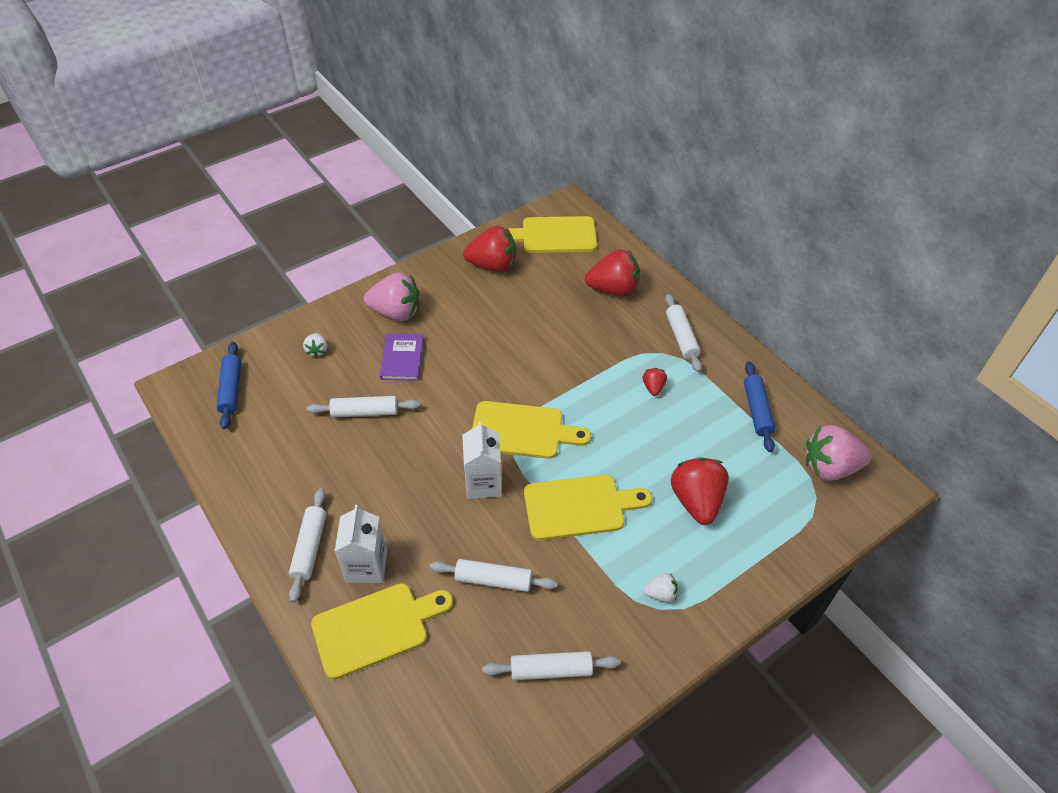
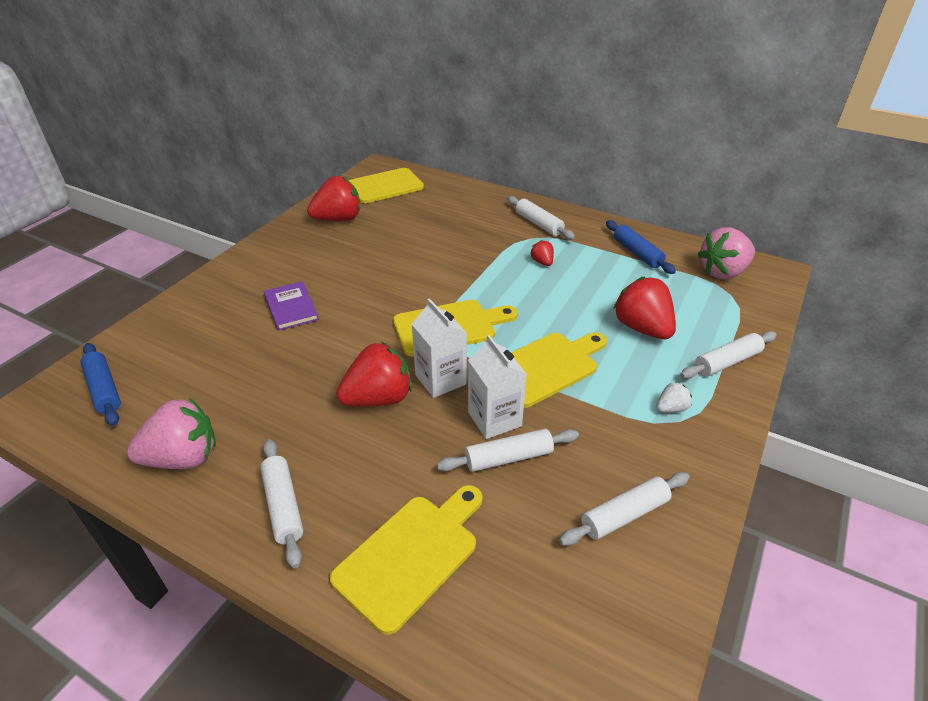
camera: 25 degrees left, 10 degrees down
white strawberry [303,333,327,357] -> none
white rolling pin [307,396,420,418] -> white rolling pin moved to [680,331,777,379]
white carton [335,505,387,583] -> white carton moved to [468,335,527,439]
pink strawberry [364,272,419,321] -> pink strawberry moved to [127,398,216,469]
red strawberry [585,249,640,296] -> red strawberry moved to [336,342,412,407]

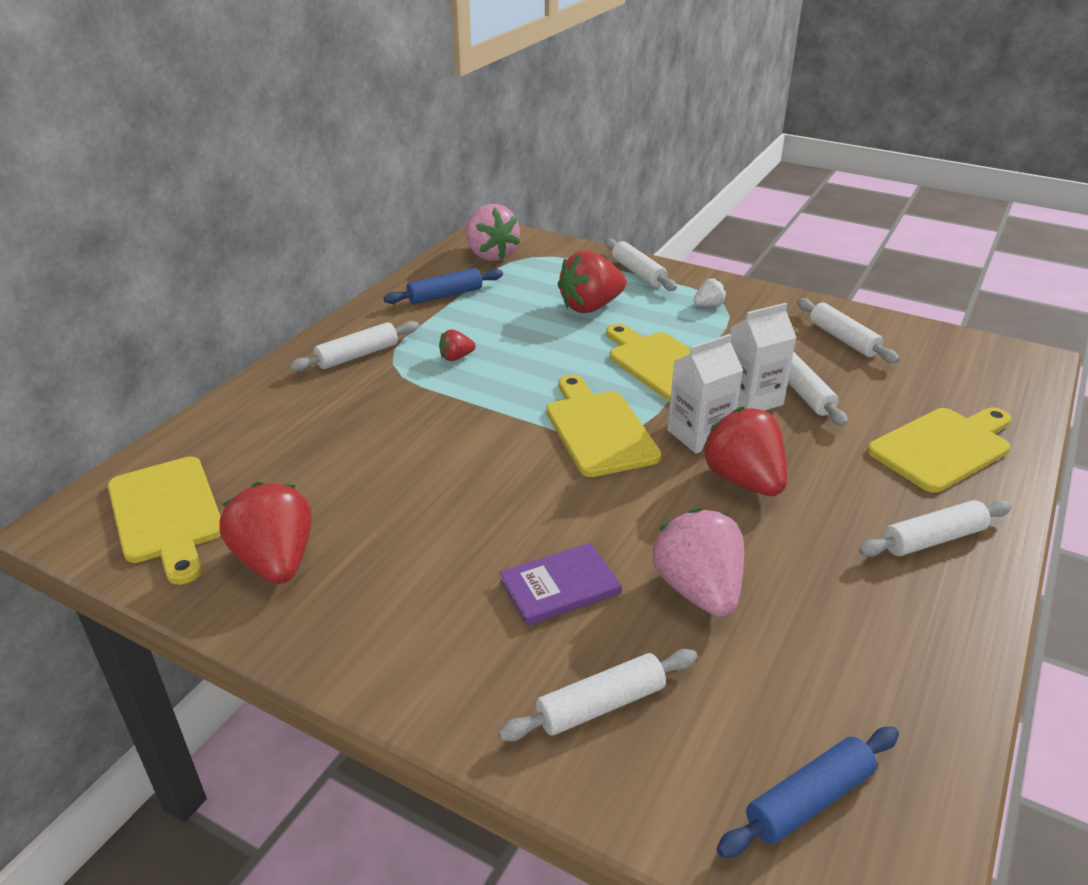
camera: 90 degrees left, 5 degrees down
pink strawberry [127,398,216,469] -> pink strawberry moved to [652,508,744,617]
yellow cutting board [330,485,483,635] -> yellow cutting board turned 105 degrees clockwise [867,407,1011,492]
white strawberry [657,382,692,412] -> white strawberry turned 90 degrees clockwise [693,278,726,307]
none -> white rolling pin [498,649,698,741]

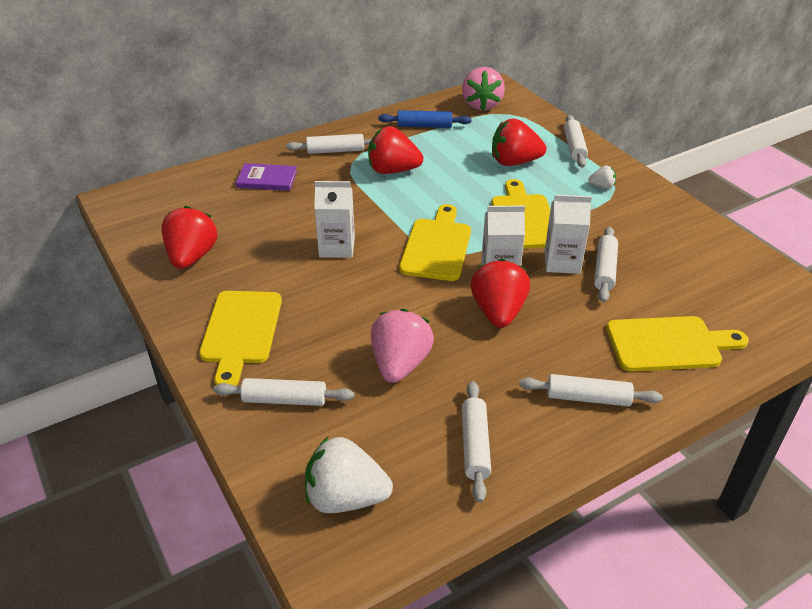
camera: 30 degrees right, 5 degrees up
yellow cutting board [108,456,221,585] -> yellow cutting board moved to [199,291,282,386]
red strawberry [439,330,475,361] -> red strawberry [368,126,423,174], size x2.11
purple book [500,543,622,626] -> purple book moved to [236,163,297,191]
blue rolling pin [717,727,899,858] -> white strawberry [305,437,393,513]
white rolling pin [797,298,900,363] -> white rolling pin moved to [462,381,491,503]
none -> white carton [314,181,355,258]

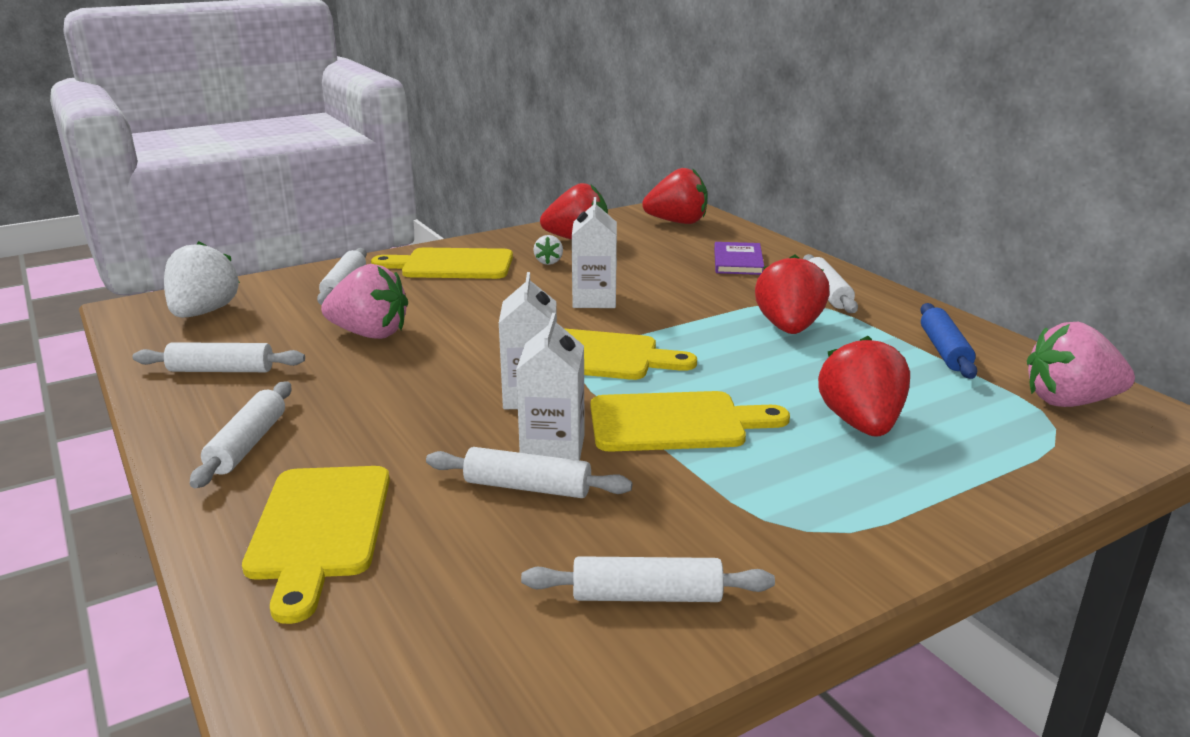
camera: 90 degrees right, 15 degrees down
red strawberry [471,259,530,328] -> red strawberry moved to [642,168,708,224]
white rolling pin [564,115,588,168] -> white rolling pin moved to [521,556,775,602]
white strawberry [588,165,616,189] -> white strawberry moved to [533,235,563,265]

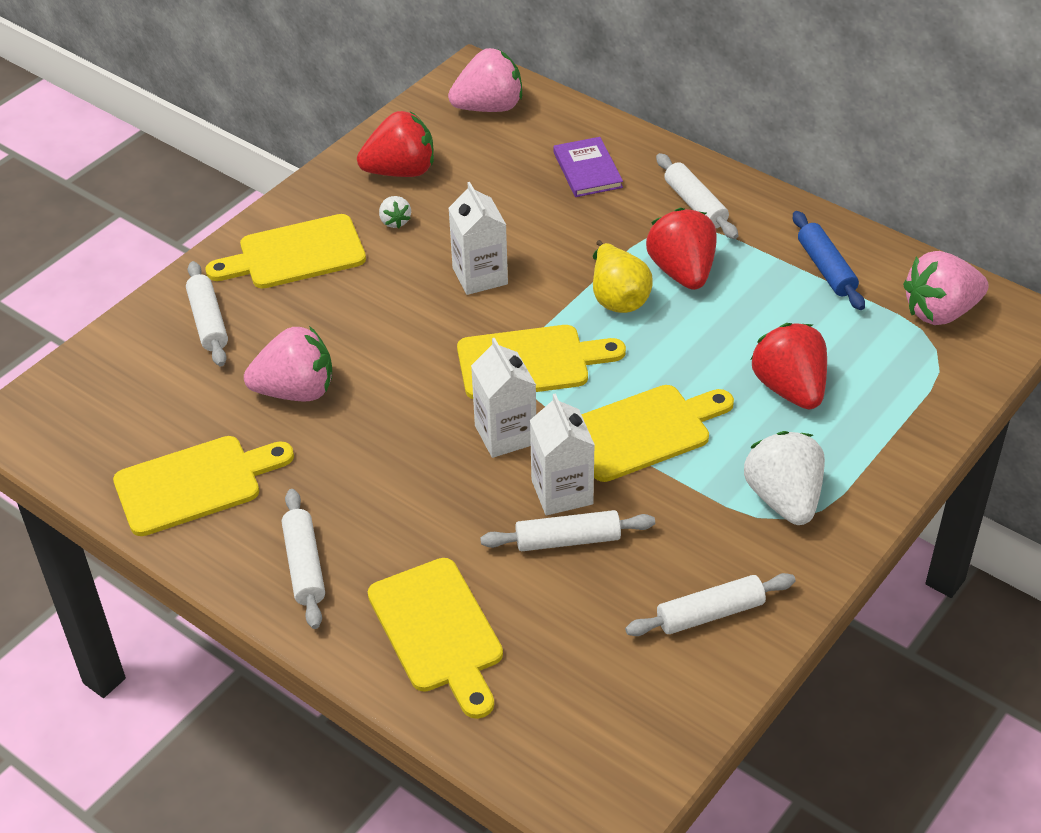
camera: 20 degrees left, 20 degrees up
white rolling pin [132,342,305,372] -> yellow cutting board [113,436,294,536]
white strawberry [164,241,240,318] -> white strawberry moved to [744,431,825,525]
red strawberry [642,168,708,224] -> pink strawberry [448,48,522,112]
none -> yellow pear [593,240,653,313]

